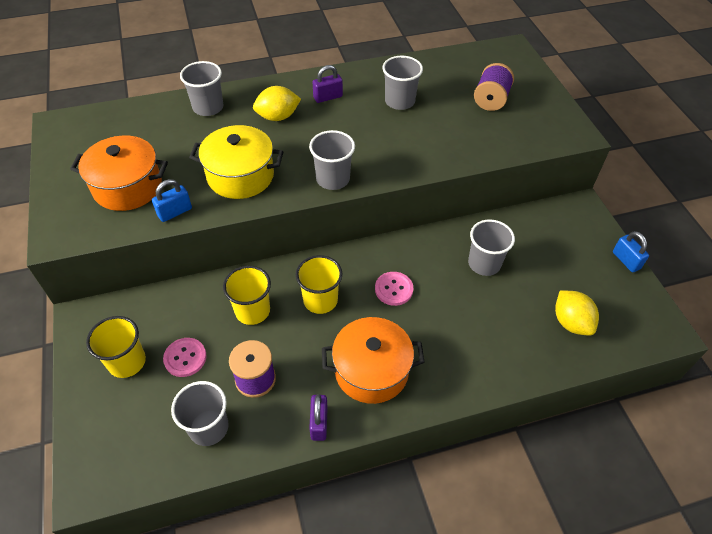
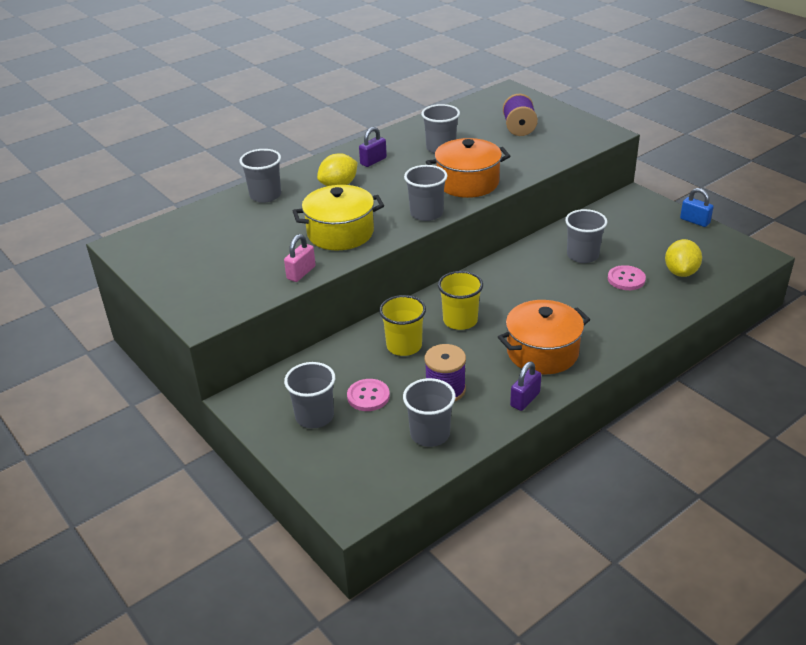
camera: 20 degrees left, 15 degrees down
orange pot [70,136,168,211] -> orange pot moved to [426,138,510,198]
yellow cup [86,316,146,378] -> grey cup [284,362,335,428]
blue padlock [152,179,192,222] -> pink padlock [284,234,316,282]
purple padlock [309,394,328,441] -> purple padlock turned 60 degrees clockwise [510,361,541,411]
pink button [375,272,413,306] -> pink button moved to [608,265,646,290]
yellow lemon [555,290,599,336] -> yellow lemon turned 60 degrees clockwise [665,239,702,277]

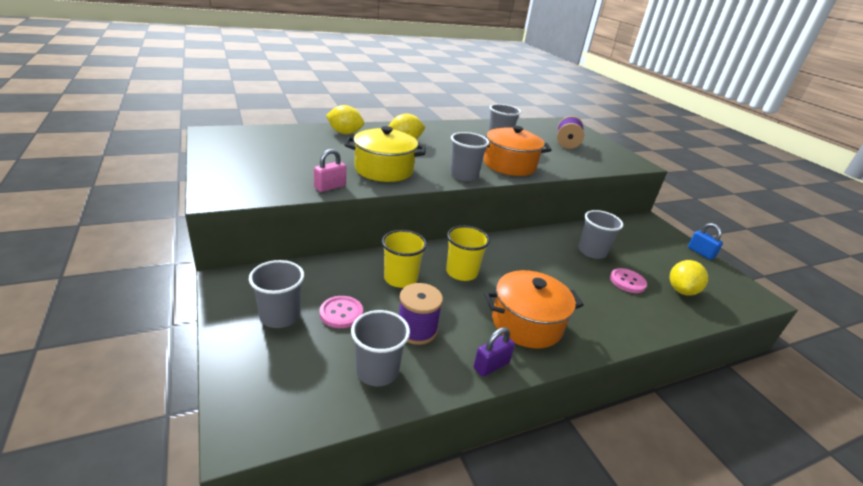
camera: 10 degrees right, 5 degrees down
grey cup [240,149,281,203] -> yellow lemon [326,105,364,134]
purple padlock [359,127,387,167] -> none

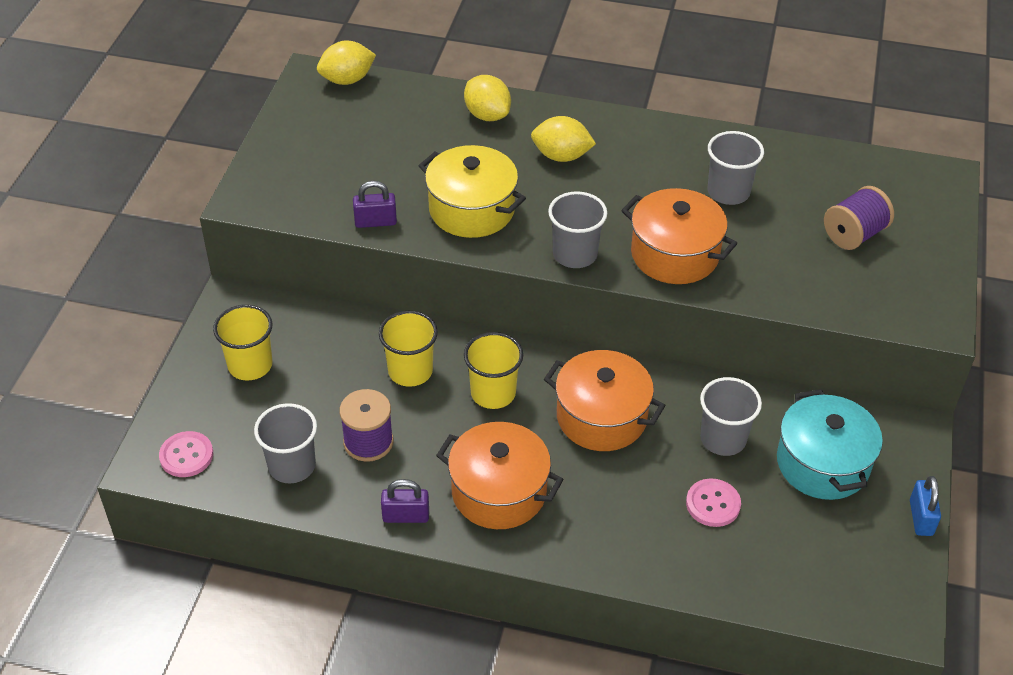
camera: 40 degrees right, 15 degrees up
grey cup [249,260,304,328] -> yellow cup [213,305,273,380]
pink padlock [314,149,346,192] -> purple padlock [353,181,397,228]
pink button [320,296,363,328] -> pink button moved to [159,431,213,477]
yellow lemon [669,260,708,296] -> yellow lemon moved to [317,41,376,85]
none -> orange pot [544,350,666,451]
none -> turquoise pot [777,389,883,500]

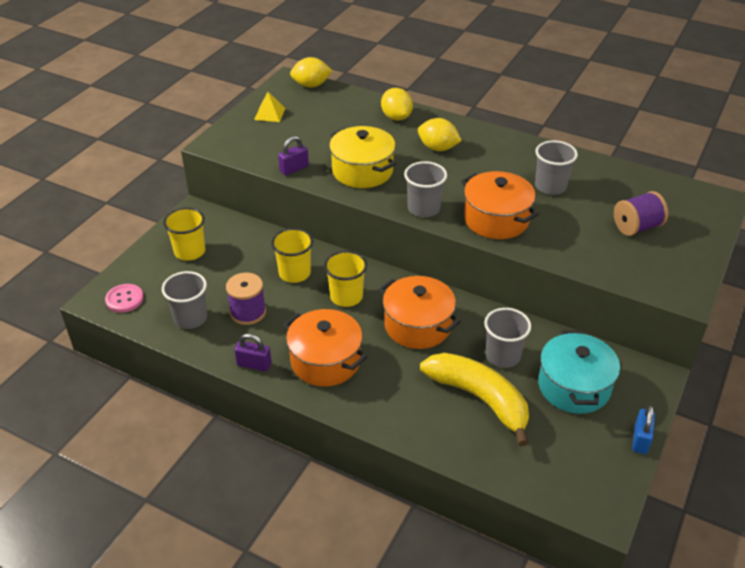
camera: 15 degrees right, 5 degrees down
purple padlock [353,181,397,228] -> purple padlock turned 45 degrees counterclockwise [278,136,309,176]
pink button [686,478,741,527] -> yellow banana [420,353,529,446]
none -> yellow pyramid [254,92,285,122]

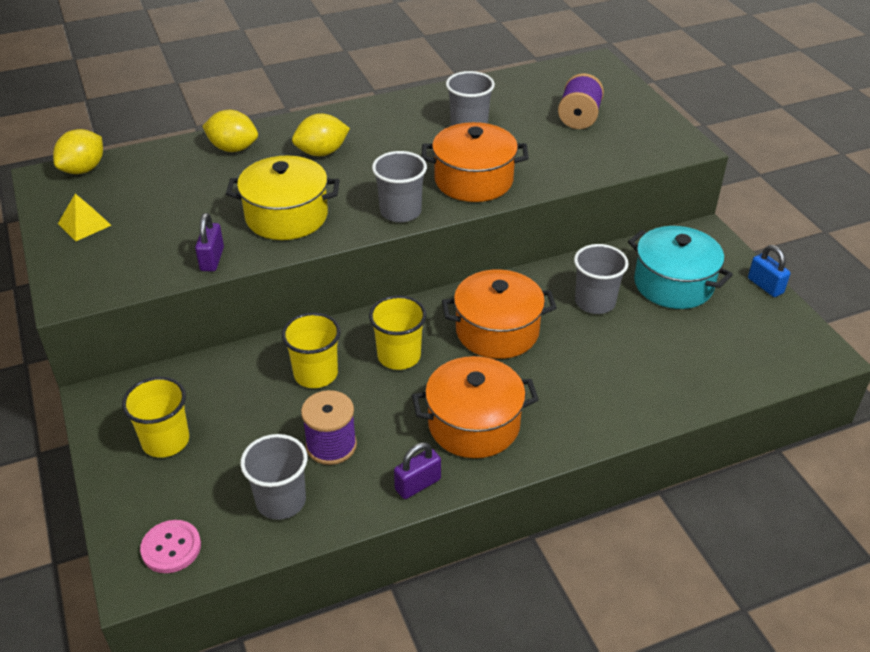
camera: 50 degrees left, 0 degrees up
yellow banana [420,353,529,446] -> none

